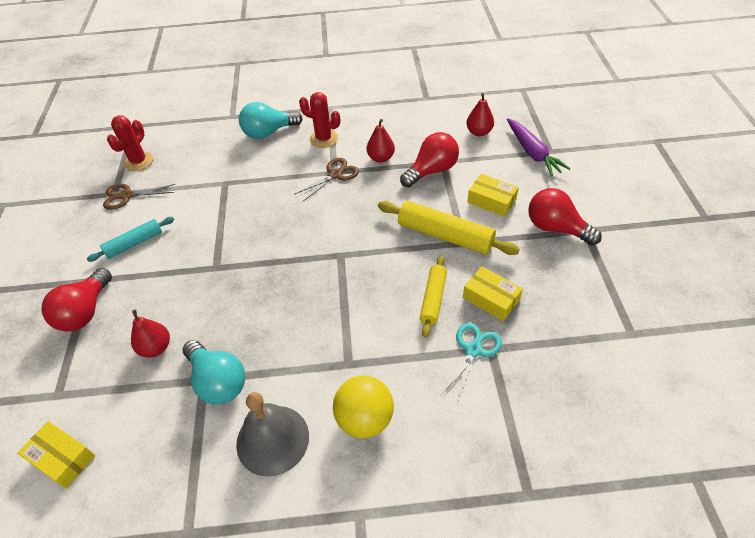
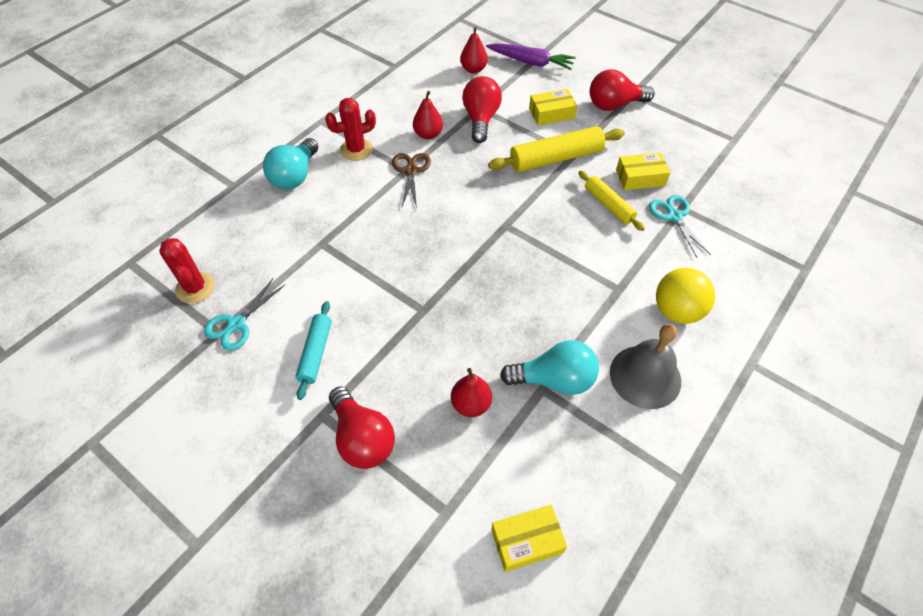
camera: 50 degrees left, 5 degrees up
brown scissors [103,184,175,210] -> turquoise scissors [204,279,285,351]

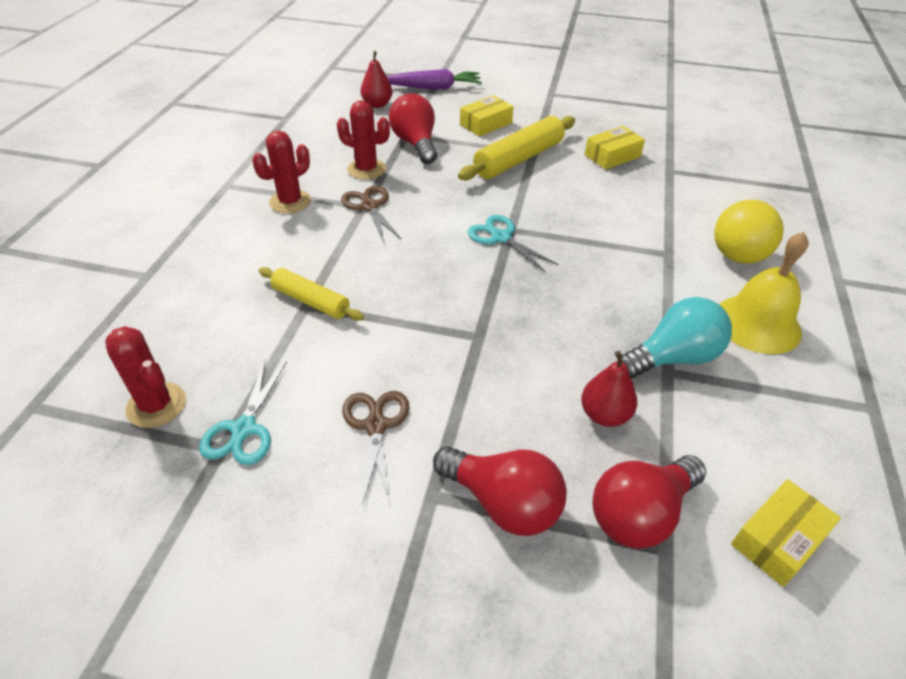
camera: 25 degrees left, 10 degrees down
turquoise light bulb [263,138,319,190] -> none
turquoise rolling pin [295,301,332,400] -> brown scissors [342,391,410,505]
red pear [413,91,443,139] -> red cactus [337,100,390,180]
yellow rolling pin [578,171,645,231] -> yellow rolling pin moved to [259,267,364,321]
red light bulb [590,69,655,111] -> red light bulb moved to [592,455,706,549]
grey bell [610,324,681,409] -> yellow bell [719,232,809,354]
turquoise scissors [649,195,711,258] -> turquoise scissors moved to [468,215,559,273]

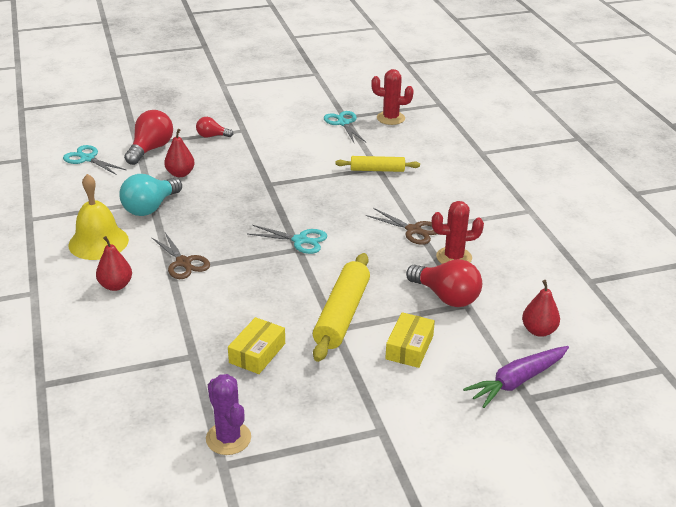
camera: 150 degrees right, 10 degrees down
red cactus [252,130,311,214] -> none
brown scissors [342,391,410,505] -> brown scissors moved to [151,233,210,279]
red light bulb [433,446,567,536] -> red light bulb [196,117,233,138], size x0.56
yellow ball [714,200,784,264] -> red pear [96,236,132,291]
yellow box [731,479,841,587] -> turquoise scissors [63,145,126,175]
none -> purple cactus [206,374,251,455]

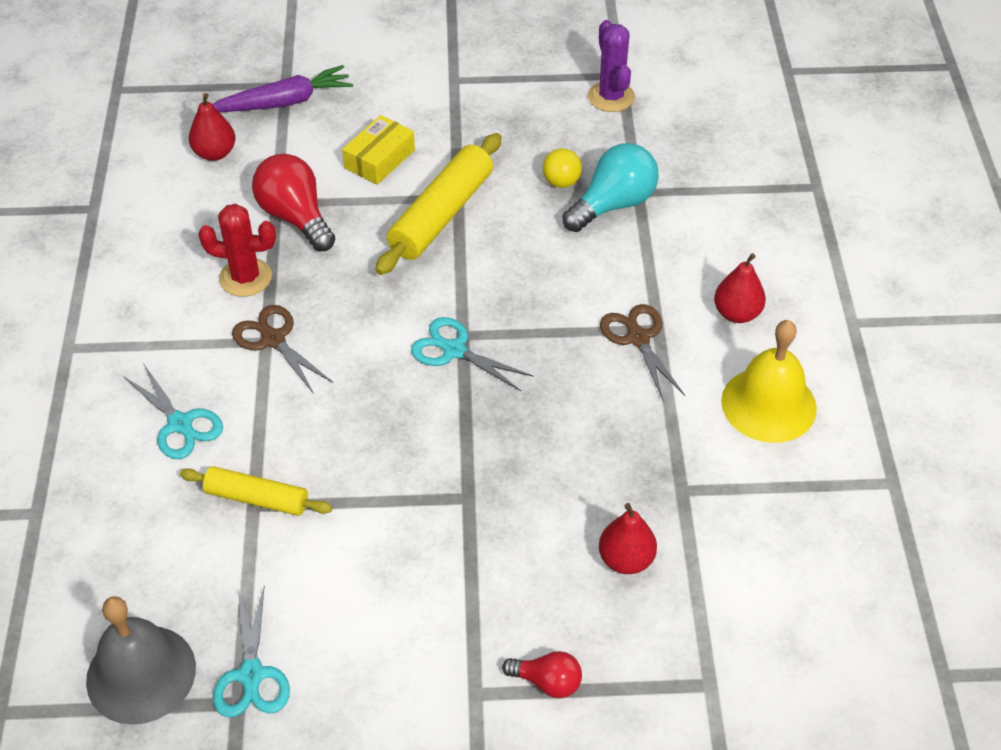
camera: 165 degrees left, 15 degrees up
turquoise scissors [63,145,126,175] -> turquoise scissors moved to [123,363,223,459]
turquoise light bulb [119,174,182,216] -> turquoise light bulb moved to [563,143,659,232]
red light bulb [124,110,173,165] -> none
yellow box [228,317,285,374] -> yellow ball [543,148,582,188]
red cactus [371,69,414,125] -> grey bell [86,596,196,725]

